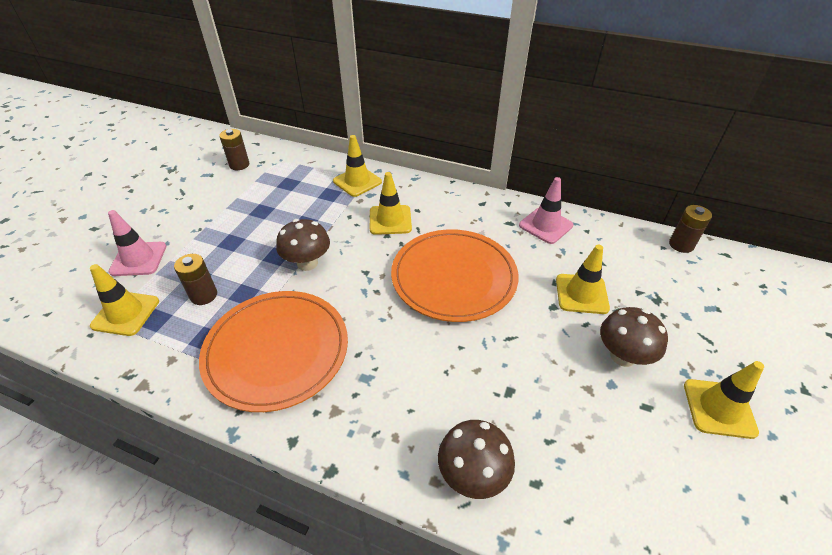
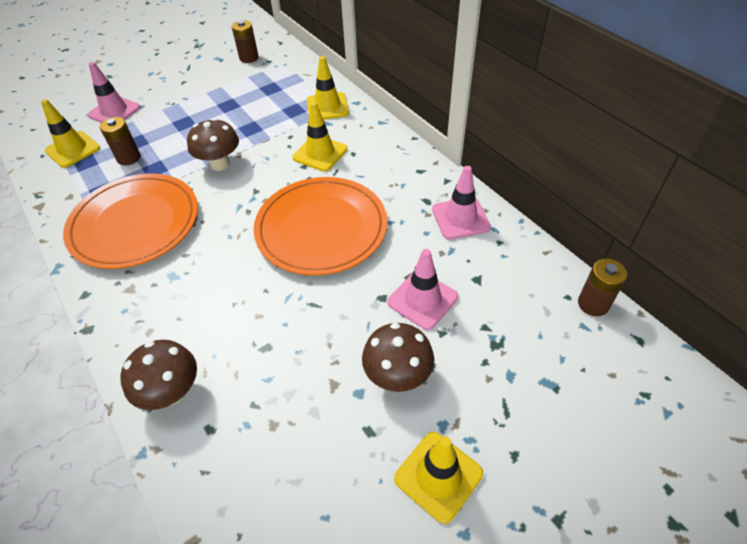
camera: 35 degrees right, 5 degrees up
yellow traffic cone [556,245,610,314] -> pink traffic cone [388,249,458,330]

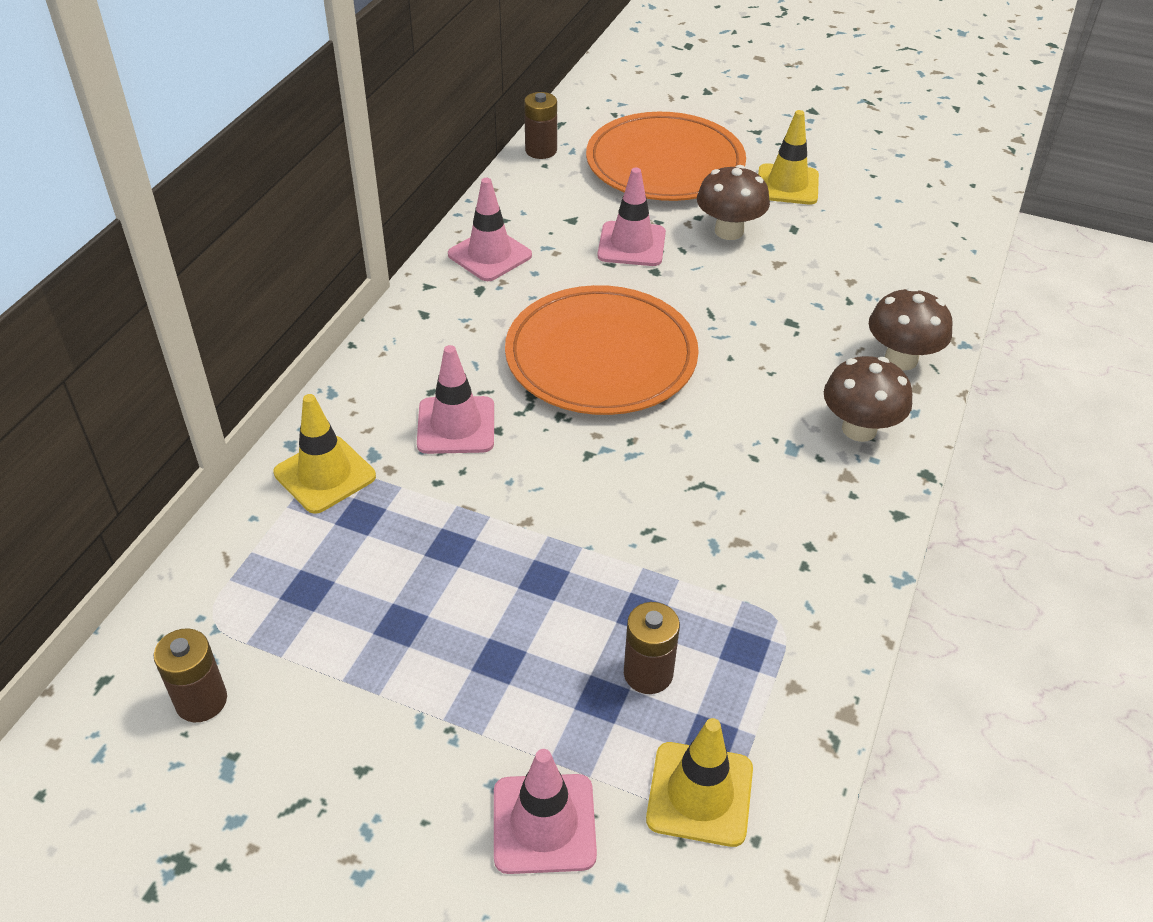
camera: 125 degrees left, 5 degrees down
orange plate [63,173,198,269] -> orange plate moved to [586,112,746,201]
brown mushroom [187,118,239,171] -> brown mushroom moved to [824,356,912,442]
yellow traffic cone [293,102,347,171] -> pink traffic cone [417,345,494,454]

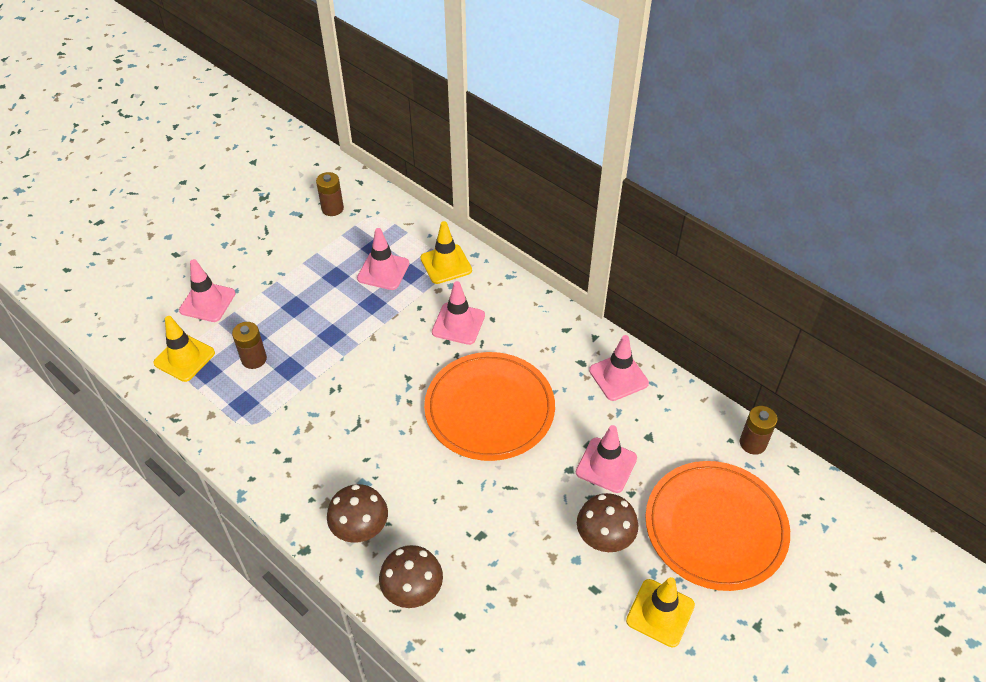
camera: 110 degrees right, 5 degrees up
none -> pink traffic cone [357,228,409,290]

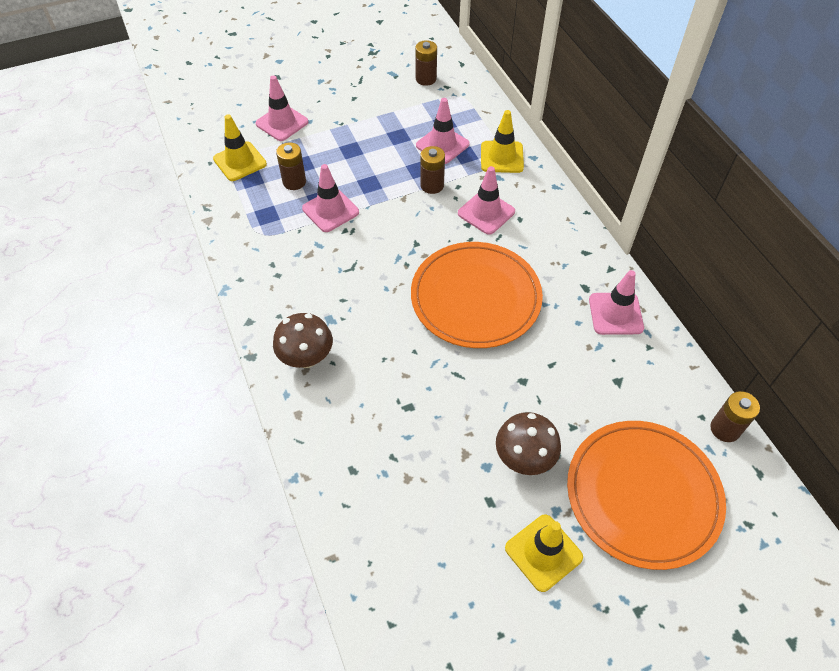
camera: 25 degrees right, 5 degrees up
brown mushroom [379,545,443,608] -> none
pink traffic cone [576,425,637,493] -> pink traffic cone moved to [302,164,359,232]
none -> brown battery [420,146,445,194]

